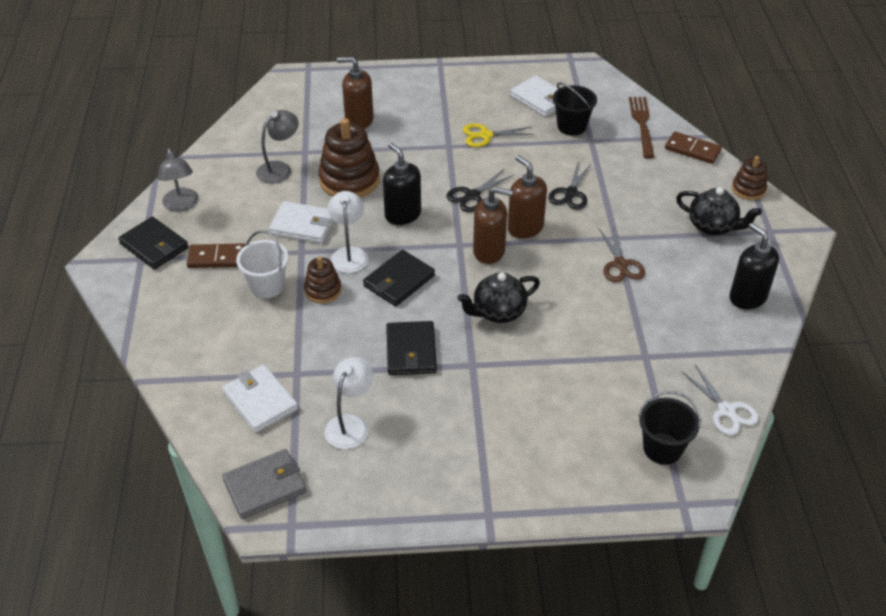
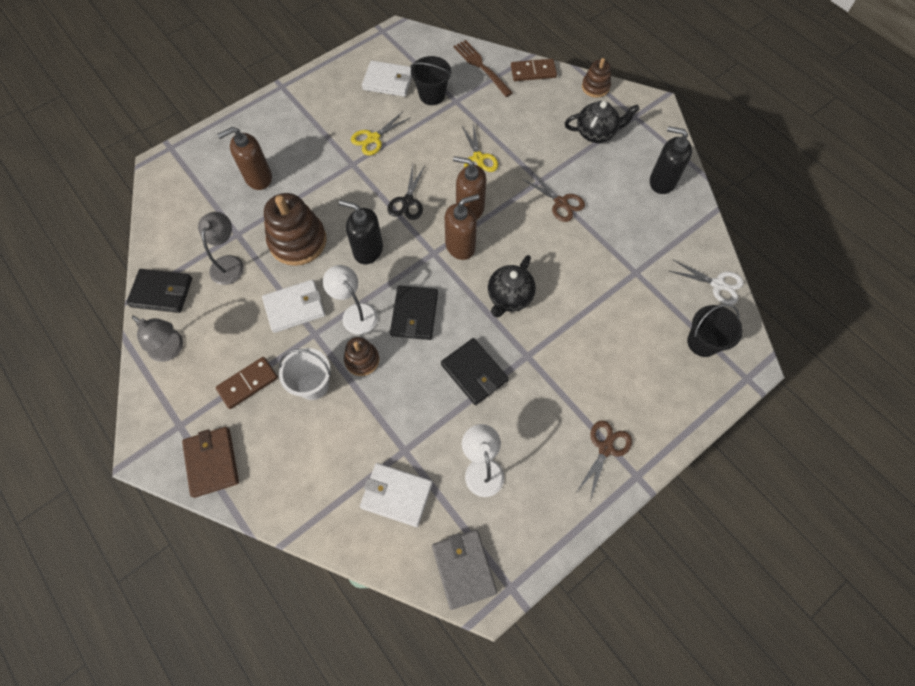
camera: 35 degrees left, 20 degrees up
black wallet [118,217,188,269] -> black wallet moved to [126,269,192,313]
grey wallet [222,449,307,519] -> grey wallet turned 45 degrees counterclockwise [432,530,497,610]
black scissors [548,163,592,210] -> yellow scissors [462,122,498,172]
none -> brown wallet [182,427,239,498]
none -> brown scissors [576,420,632,501]

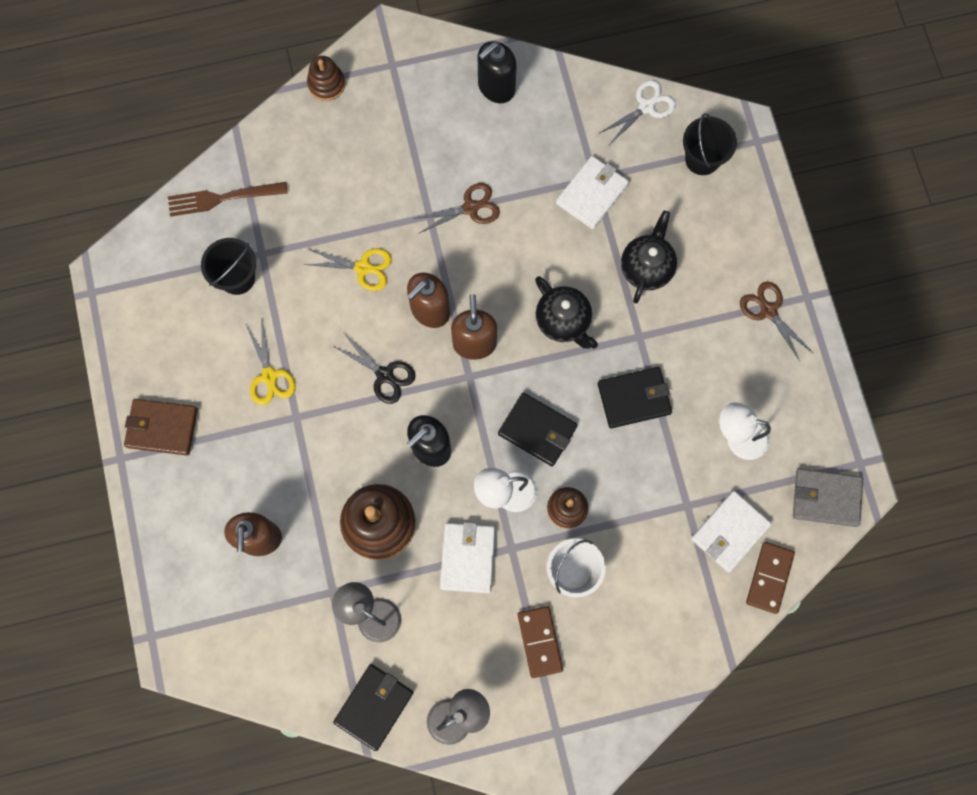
camera: 65 degrees left, 10 degrees up
brown wallet [182,427,239,498] -> brown wallet moved to [124,399,198,456]
white wallet [362,61,412,97] -> white wallet moved to [556,156,629,229]
brown domino [511,59,557,81] -> brown domino moved to [746,542,795,614]
black teapot [565,101,640,143] -> black teapot moved to [621,211,677,303]

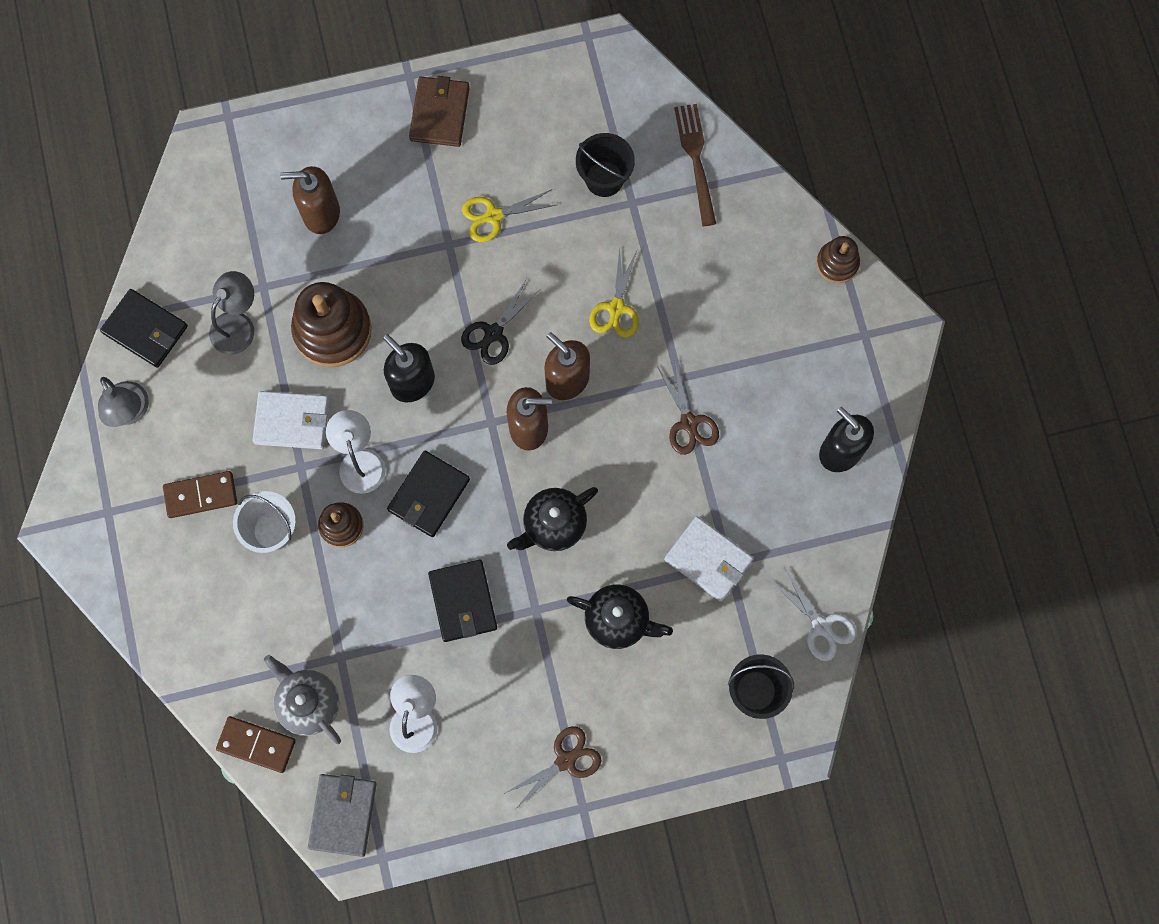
camera: 90 degrees right, 0 degrees up
white wallet [691,491,772,572] -> grey teapot [264,655,341,744]

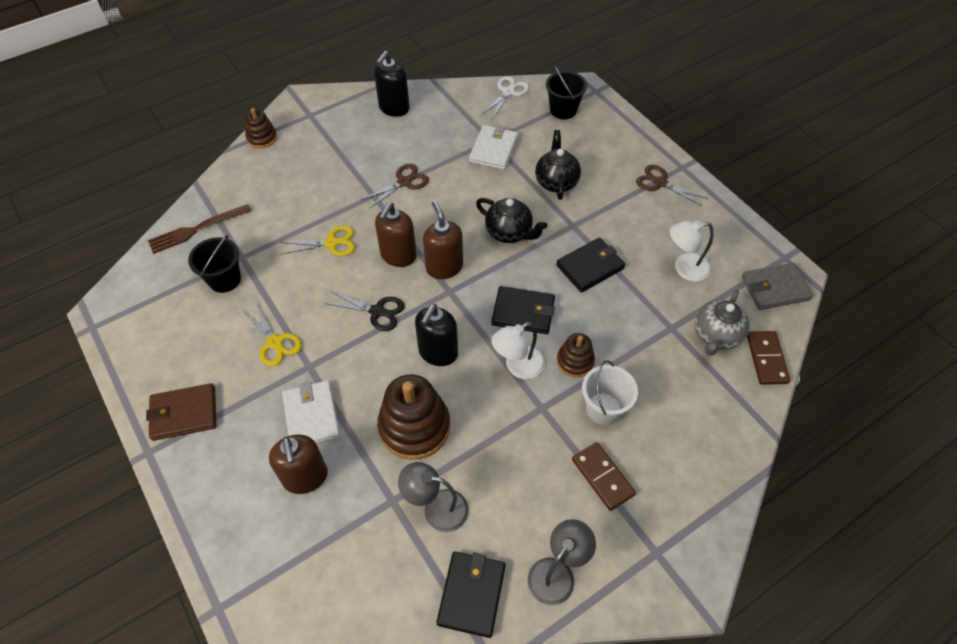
camera: 110 degrees left, 20 degrees down
white wallet [252,391,329,449] -> white wallet moved to [282,380,340,444]

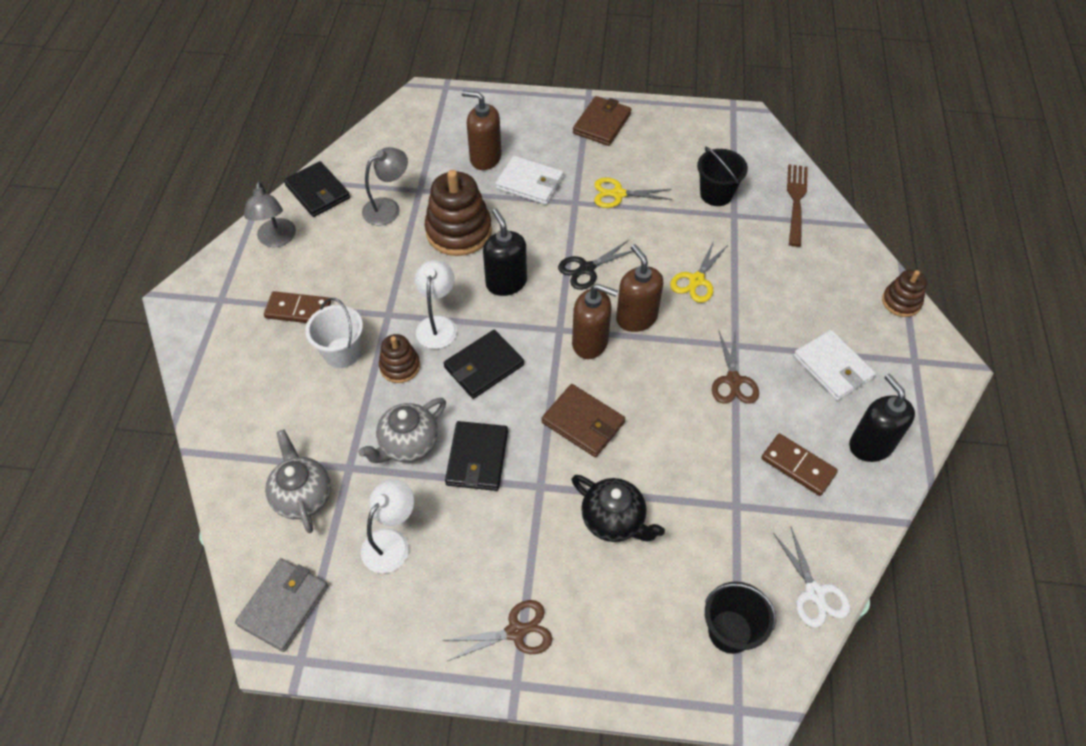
camera: 130 degrees right, 0 degrees up
white wallet [469,125,518,170] -> white wallet moved to [794,330,876,401]
black teapot [476,198,547,243] -> brown wallet [542,384,625,457]
brown domino [747,331,790,385] -> brown domino moved to [761,434,838,496]
none -> grey teapot [358,398,446,463]

